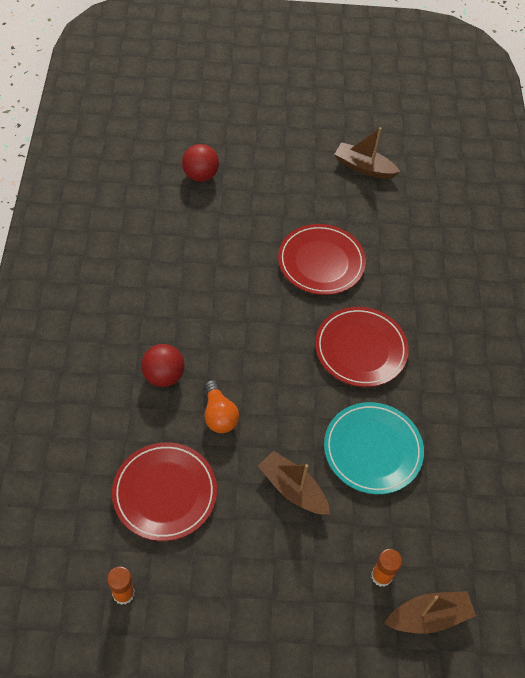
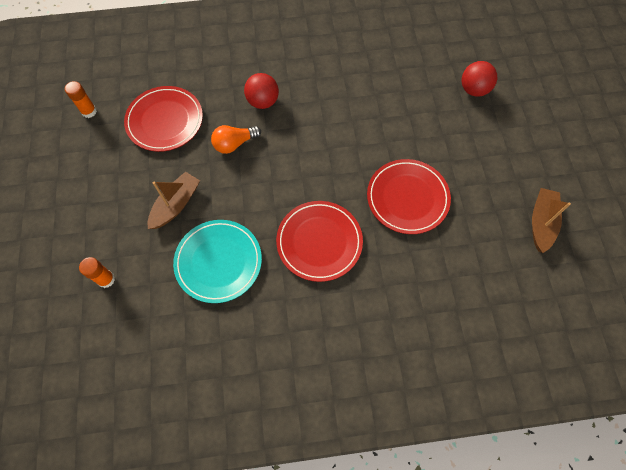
camera: 85 degrees right, 10 degrees up
brown boat [384,591,476,634] -> none

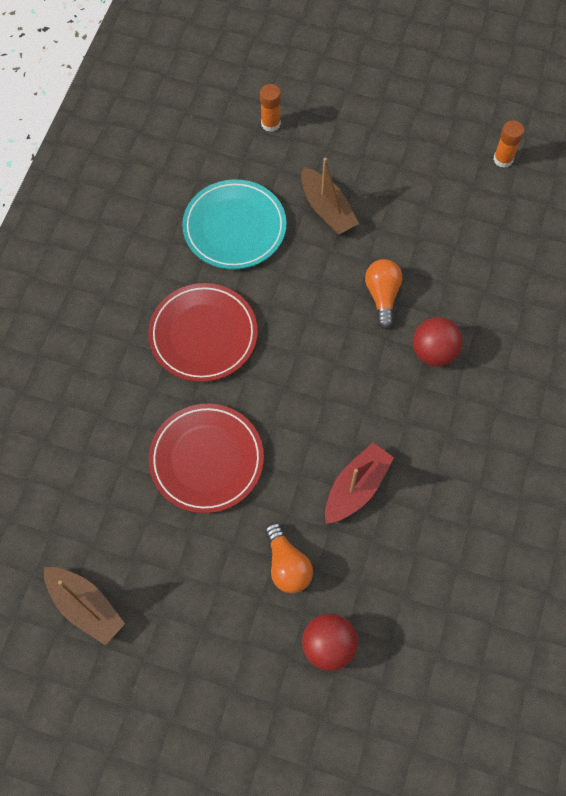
camera: 115 degrees right, 0 degrees up
red plate [124,86,203,152] -> none
none -> orange light bulb [265,523,313,593]
none -> red boat [325,443,394,524]

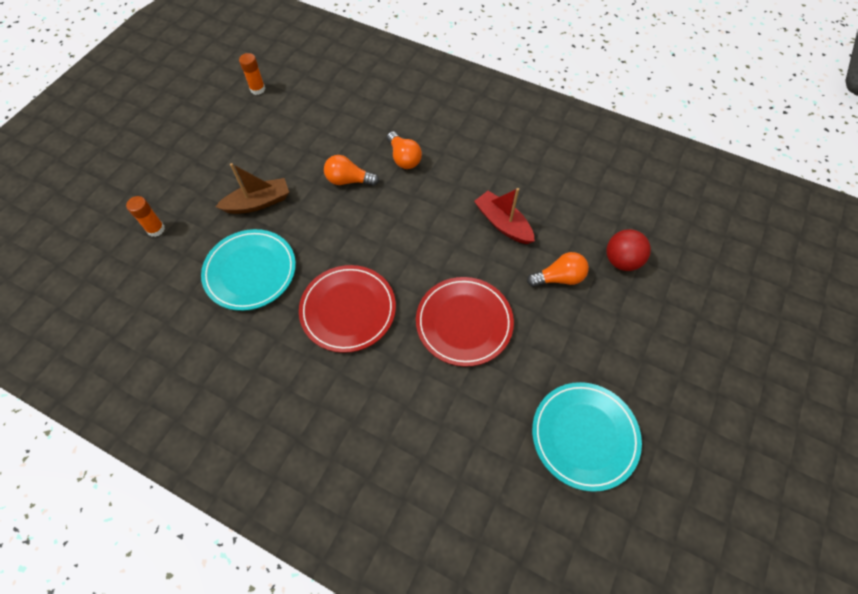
camera: 80 degrees left, 5 degrees down
brown boat [44,567,125,645] -> turquoise plate [532,382,642,492]
red ball [413,317,463,366] -> orange light bulb [387,131,422,169]

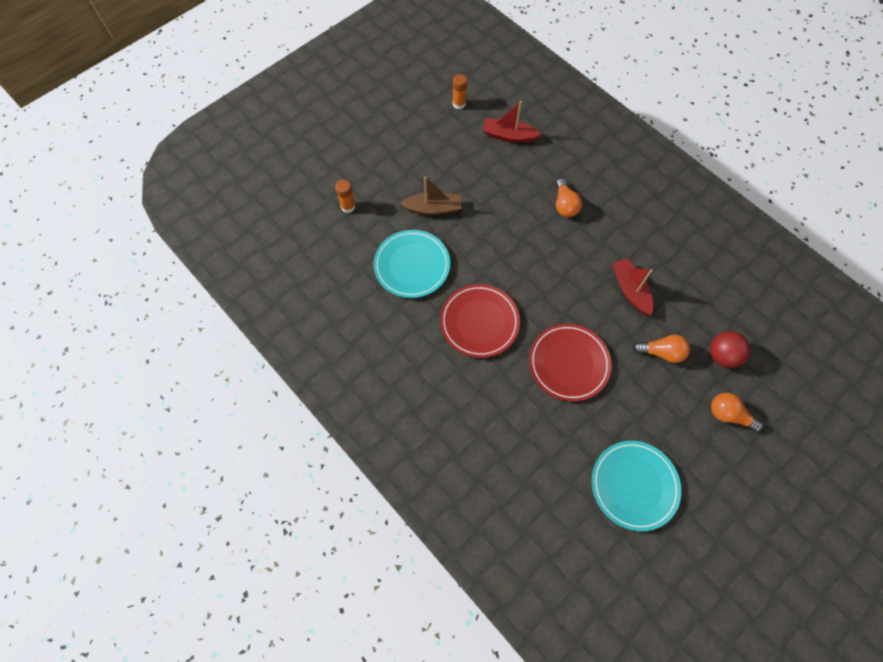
camera: 20 degrees right, 5 degrees up
orange light bulb [324,155,379,186] -> orange light bulb moved to [711,393,763,432]
none -> red boat [483,101,541,143]

